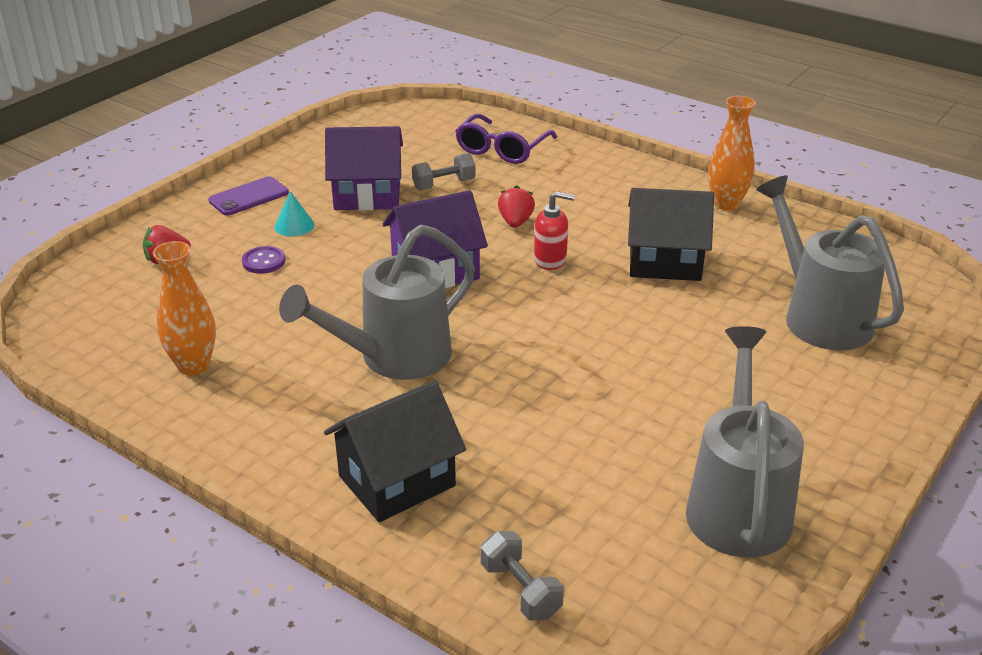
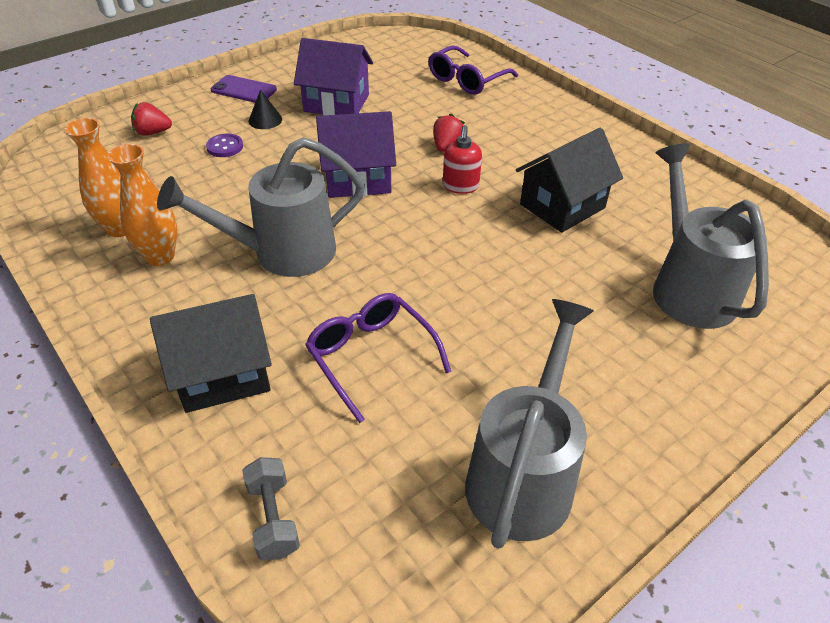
camera: 15 degrees right, 10 degrees up
purple phone [208,176,289,216] -> purple phone turned 45 degrees clockwise [211,75,277,103]
turquoise cone [274,191,315,237] -> black cone [249,90,282,129]
grey dumbbell [412,153,475,190] -> none
red soap dispenser [534,191,575,270] -> red soap dispenser turned 75 degrees clockwise [443,125,482,194]
black house [628,188,714,281] -> black house turned 60 degrees counterclockwise [516,128,623,233]
orange vase [708,96,756,210] -> orange vase moved to [107,144,177,266]
none -> purple glasses [305,293,452,423]

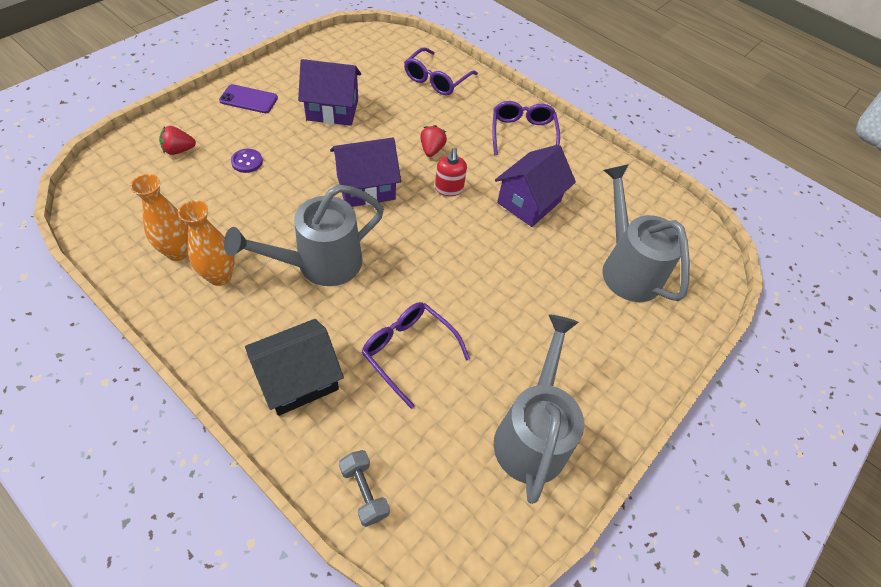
camera: 15 degrees left, 10 degrees up
black cone [249,90,282,129] -> none
black house [516,128,623,233] -> purple house [495,144,576,227]
none -> purple glasses [492,101,560,155]

